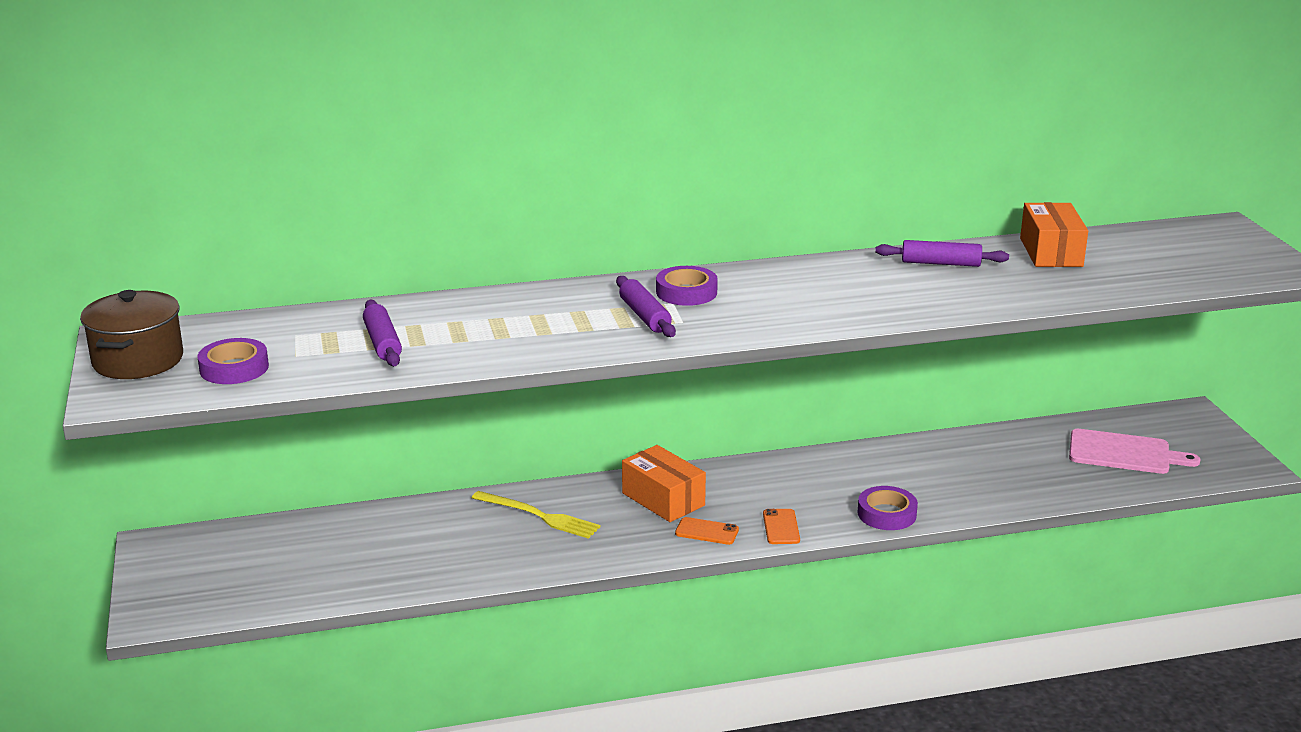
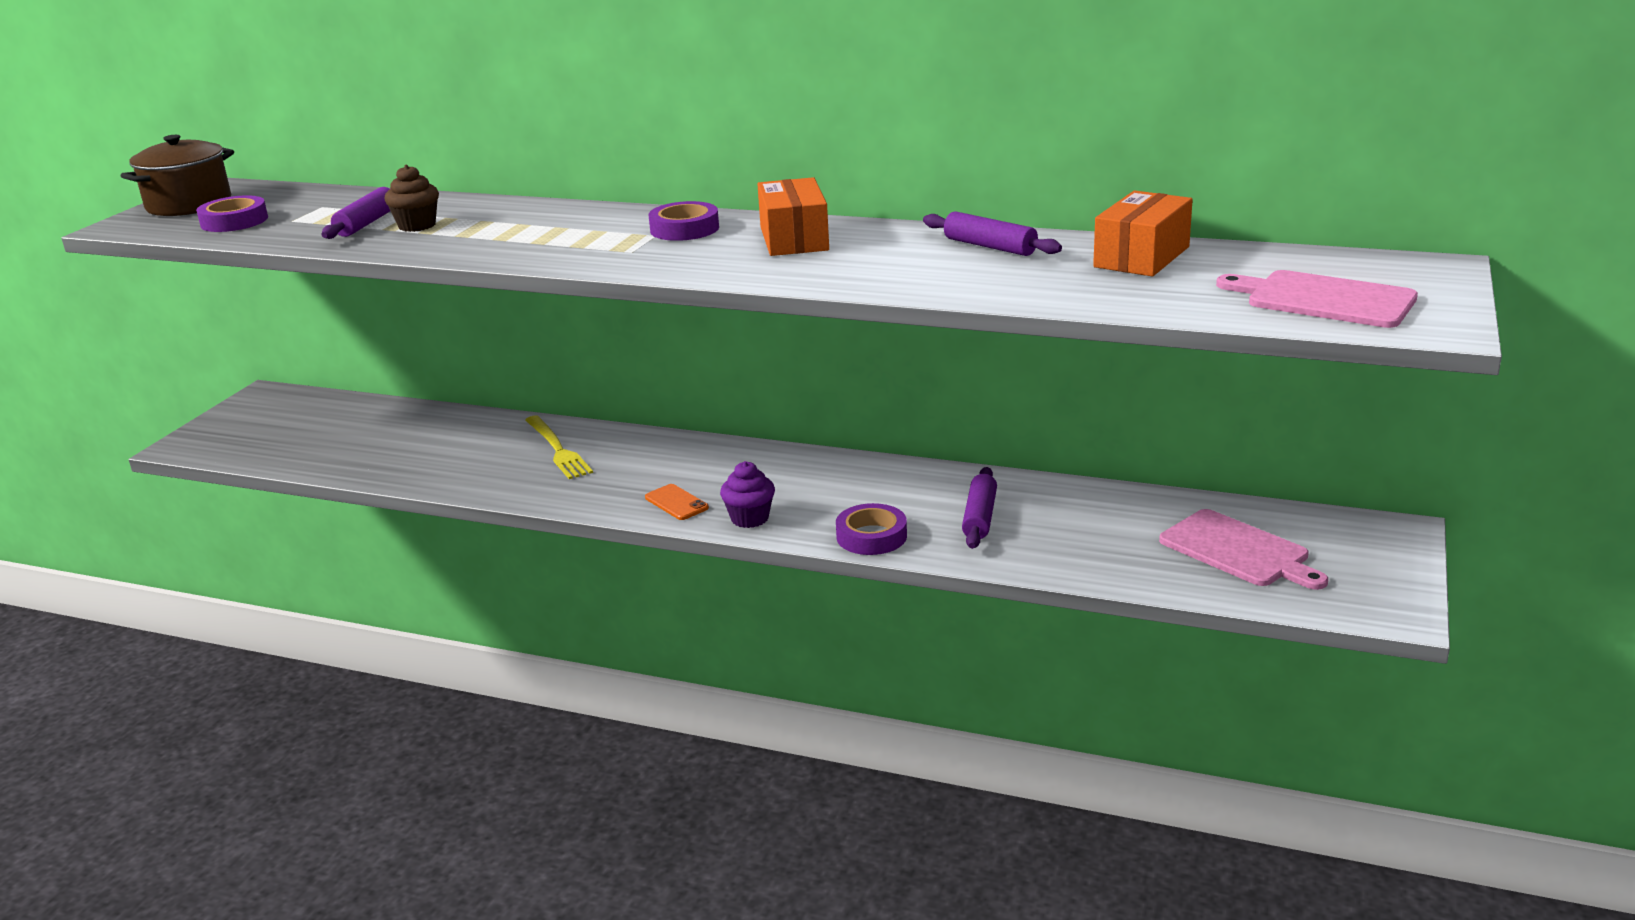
camera: 35 degrees right, 0 degrees up
purple rolling pin [616,276,676,337] -> purple rolling pin moved to [962,467,997,549]
orange box [622,445,706,522] -> orange box moved to [757,177,829,256]
orange phone [763,509,800,544] -> purple cupcake [720,461,775,528]
none -> brown cupcake [385,165,439,232]
none -> pink cutting board [1216,270,1418,328]

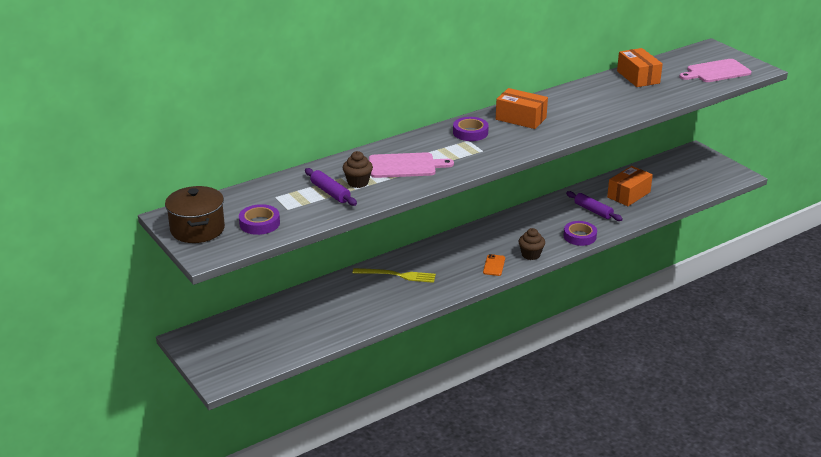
camera: 55 degrees left, 5 degrees up
orange phone [645,484,709,520] -> orange phone turned 75 degrees counterclockwise [483,254,505,276]
purple cupcake [720,461,775,528] -> brown cupcake [518,228,545,260]
purple rolling pin [923,211,1062,256] -> none
pink cutting board [1159,509,1328,590] -> pink cutting board moved to [369,152,454,178]
none -> orange box [607,166,653,206]

